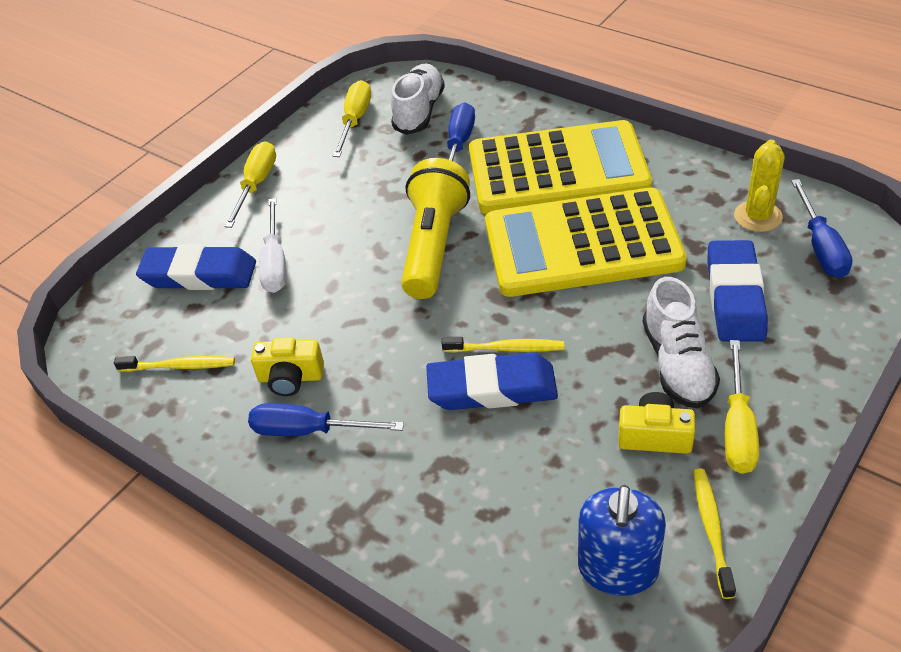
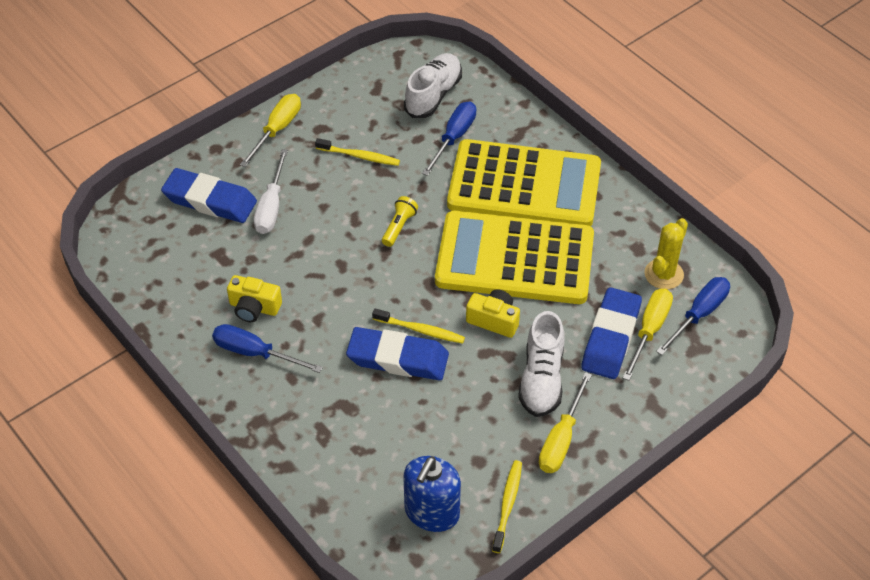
camera: 10 degrees right, 5 degrees up
yellow toothbrush [114,356,235,372] -> yellow toothbrush moved to [315,138,400,166]
yellow screwdriver [333,80,371,157] -> yellow screwdriver moved to [623,289,673,381]
yellow flashlight [401,158,470,299] -> yellow flashlight [382,196,418,247], size x0.44
yellow camera [618,392,695,454] -> yellow camera moved to [466,289,520,338]
blue screwdriver [791,179,853,278] -> blue screwdriver turned 150 degrees counterclockwise [656,277,730,355]

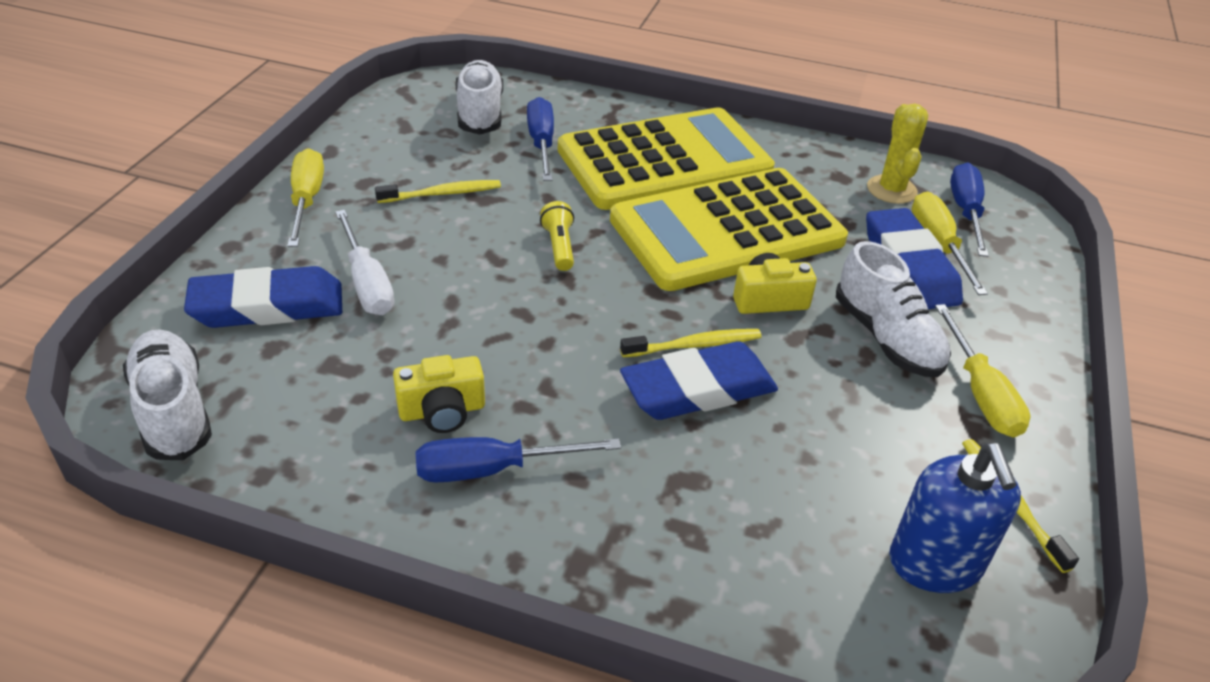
camera: 35 degrees left, 10 degrees down
none -> white shoe [123,329,212,460]

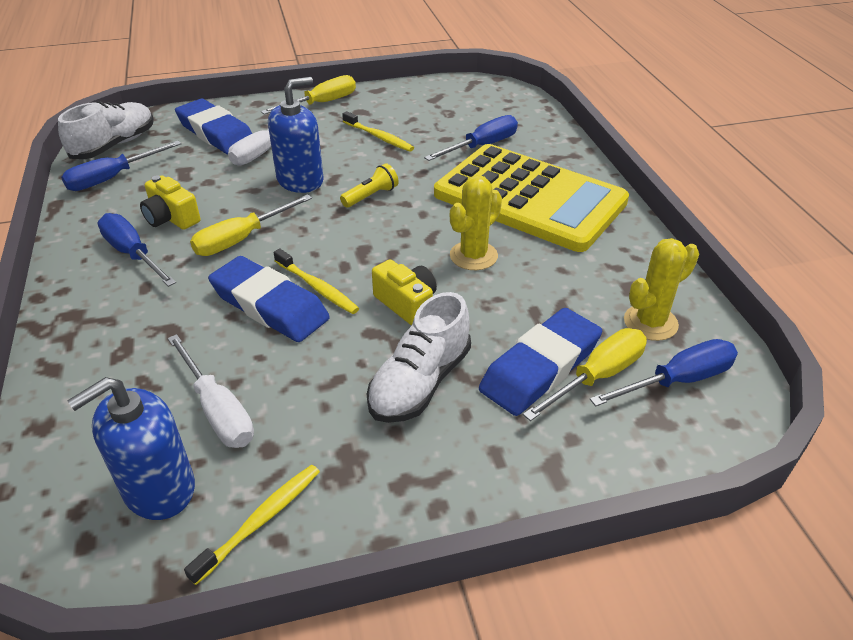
camera: 60 degrees right, 0 degrees up
white shoe [456,60,503,135] -> none
yellow calculator [610,168,848,291] -> yellow cactus [450,175,502,270]
yellow screwdriver [935,304,1031,438] -> yellow screwdriver moved to [190,194,312,256]
none -> blue screwdriver [61,141,181,191]
none -> white screwdriver [168,334,254,448]
none -> blue soap dispenser [268,77,324,193]

